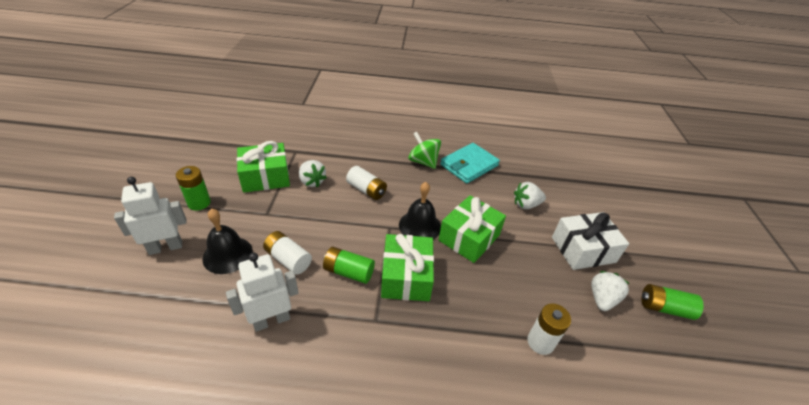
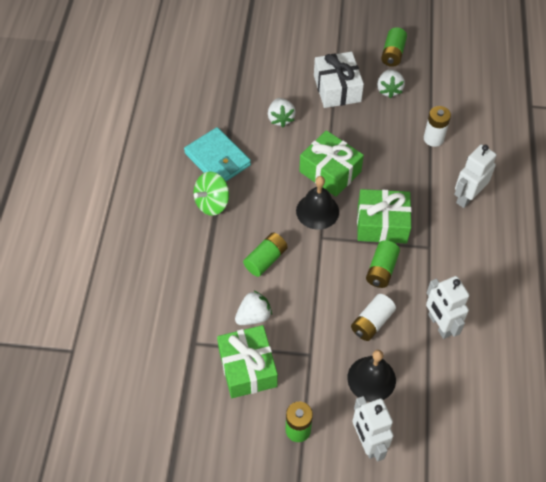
camera: 85 degrees left, 15 degrees up
white battery [346,166,387,200] -> green battery [243,233,288,277]
white strawberry [591,271,629,311] -> white strawberry turned 120 degrees counterclockwise [377,69,405,98]
none -> white robot [454,144,497,208]

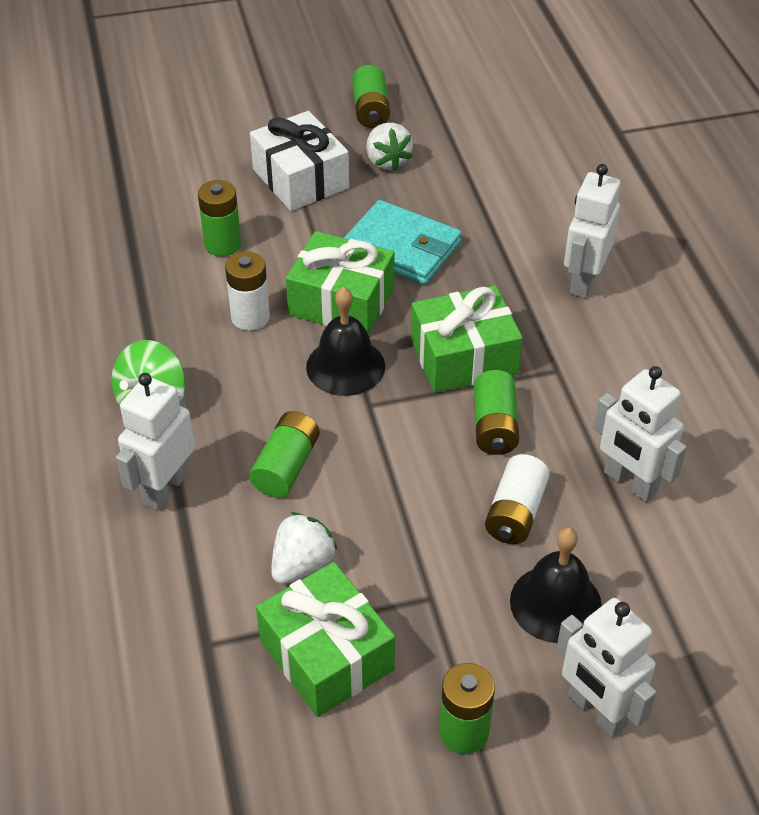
camera: 20 degrees left, 10 degrees down
turquoise wallet [184,127,251,181] -> turquoise wallet moved to [344,200,462,285]
white strawberry [268,98,296,127] -> green battery [198,180,241,257]
white battery [424,106,451,147] -> white battery moved to [225,251,270,331]
none -> white robot [116,373,195,511]

